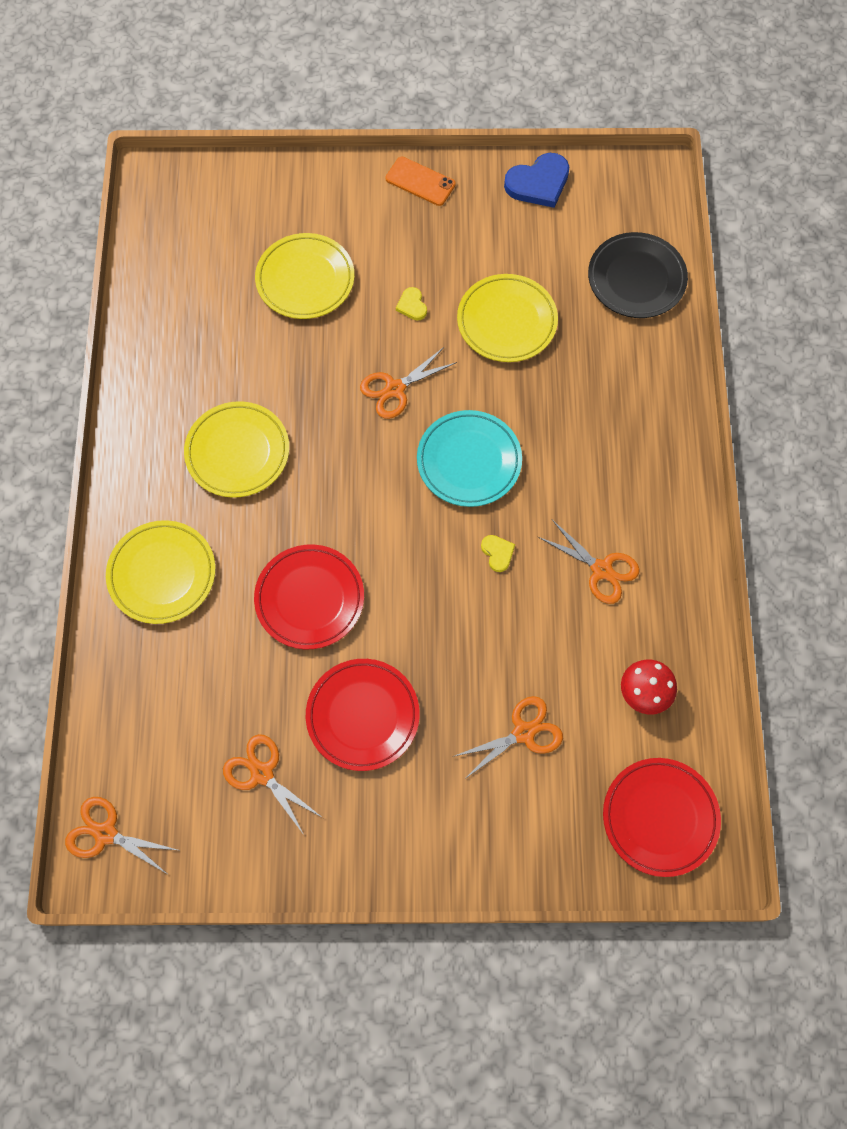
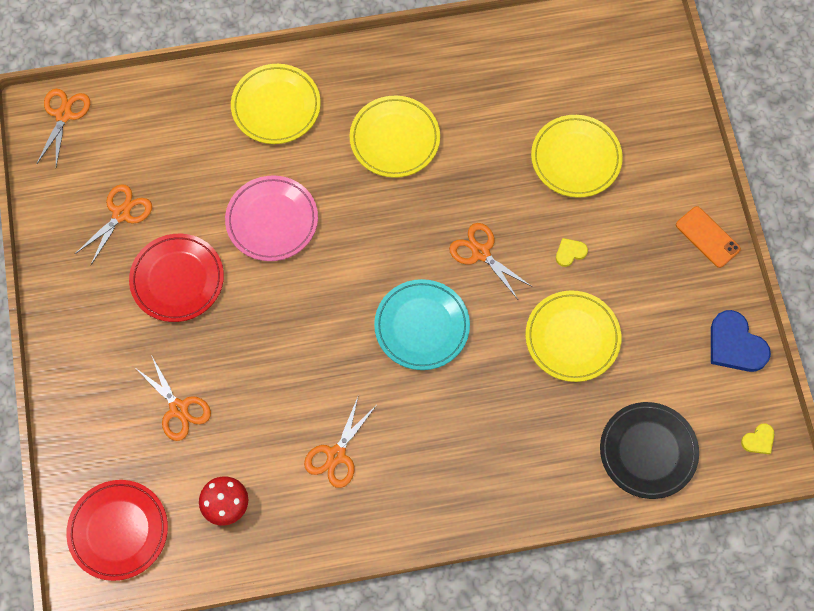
camera: 80 degrees right, 0 degrees up
red plate [254,544,364,650] -> pink plate [225,175,318,261]
orange phone [385,157,456,206] -> orange phone turned 60 degrees counterclockwise [676,206,741,268]
yellow heart [481,535,515,572] -> yellow heart moved to [741,424,774,454]

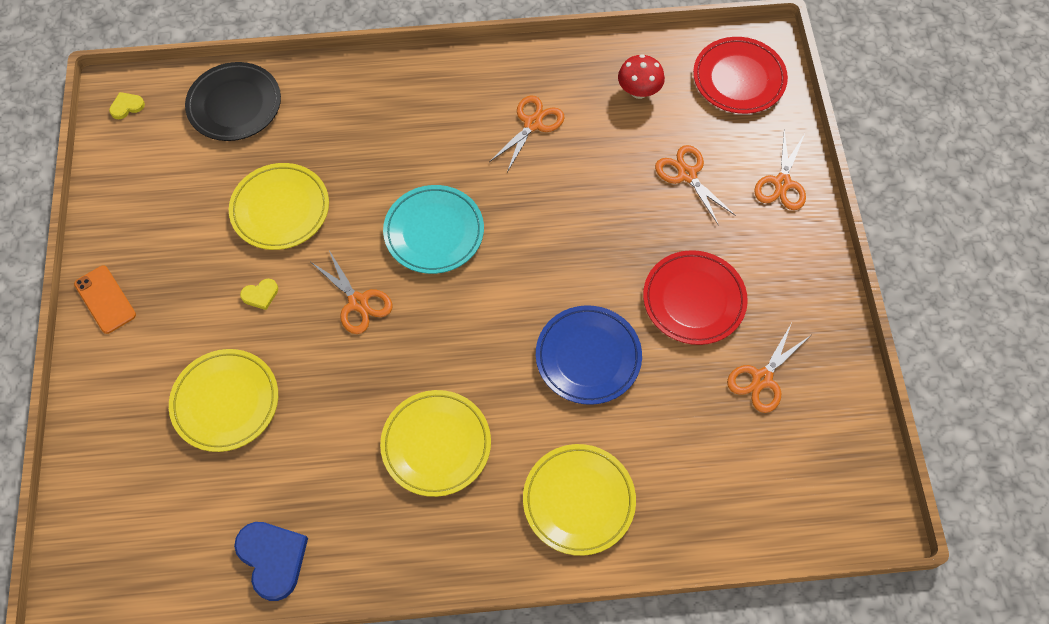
camera: 175 degrees left, 5 degrees down
orange scissors [36,89,90,167] -> orange scissors moved to [754,129,806,210]
pink plate [225,175,318,261] -> blue plate [536,305,642,405]
blue heart [711,310,771,372] -> blue heart moved to [234,522,308,601]

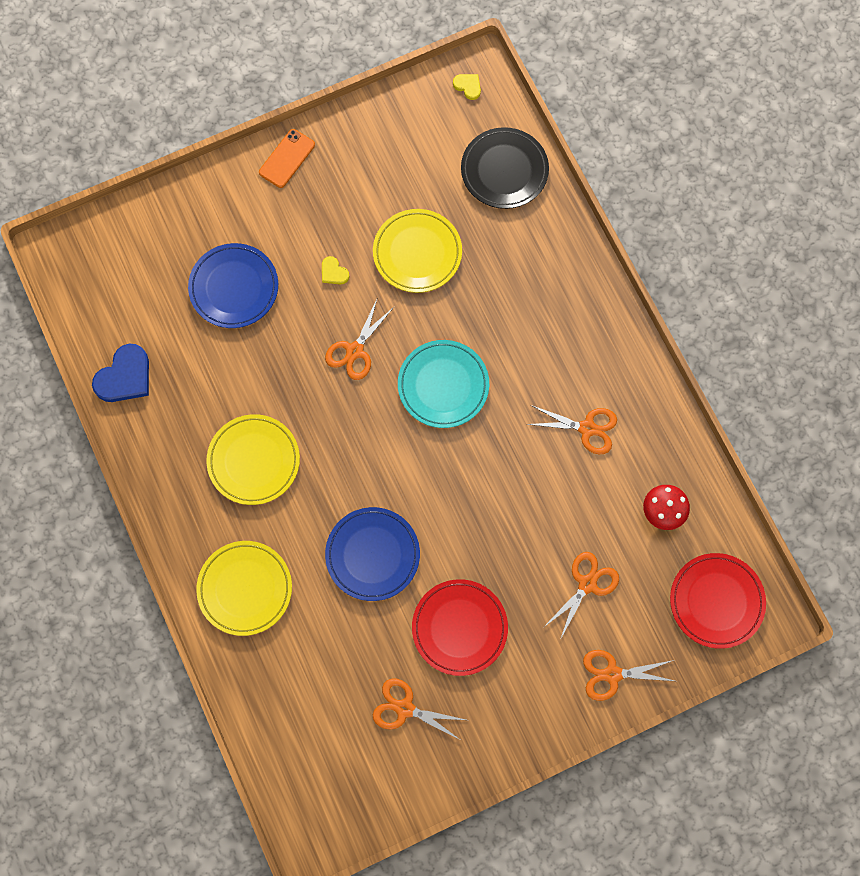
camera: 70 degrees right, 10 degrees up
yellow plate [169,349,278,452] -> blue plate [188,243,278,328]

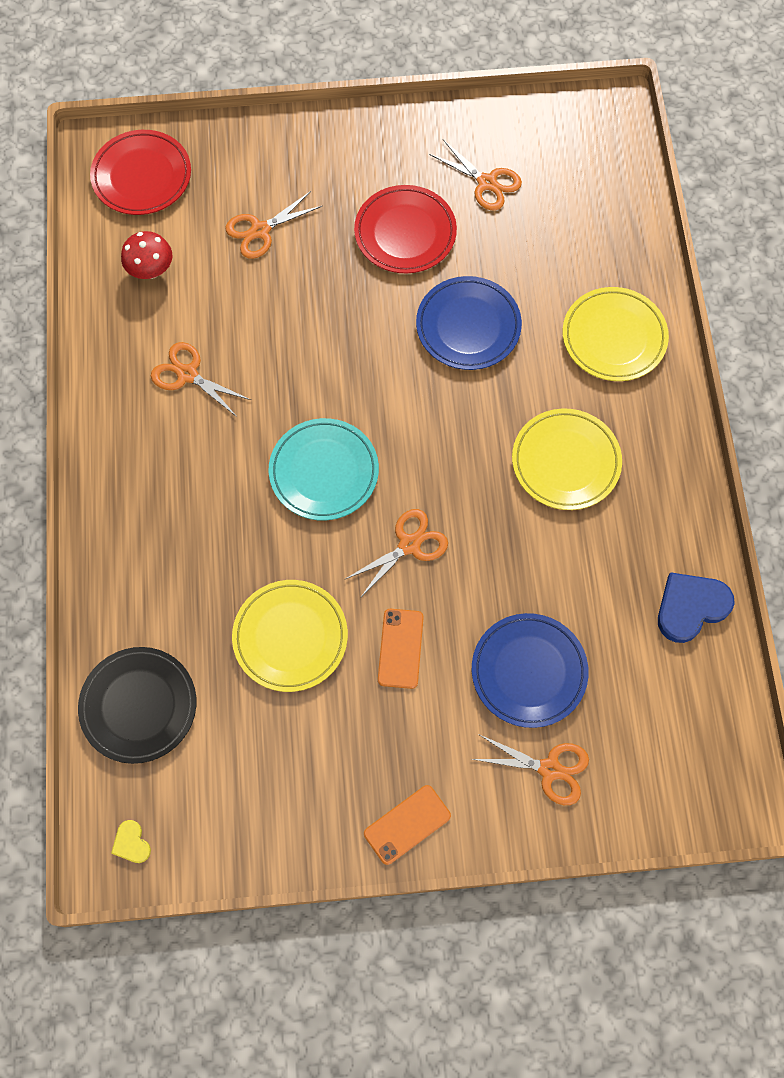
camera: 160 degrees left, 5 degrees down
yellow heart [322,256,350,284] -> orange phone [378,609,424,689]
orange scissors [583,650,675,701] -> orange scissors moved to [472,734,589,805]

